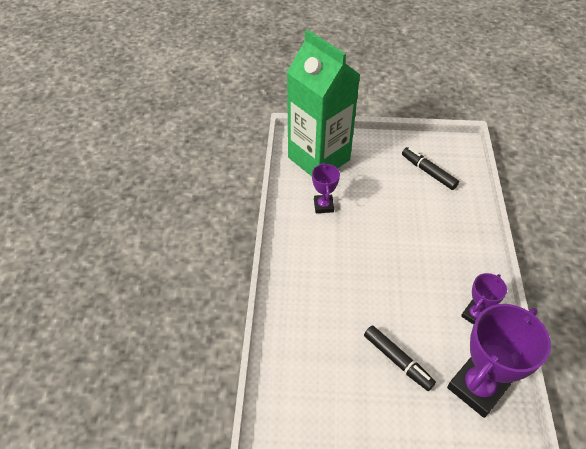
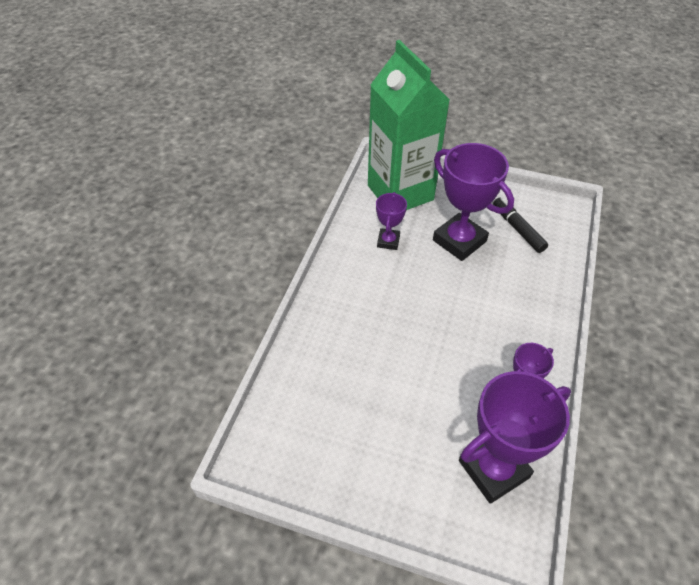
camera: 15 degrees right, 0 degrees up
black marker [364,326,436,391] -> none
none -> purple trophy [433,143,514,261]

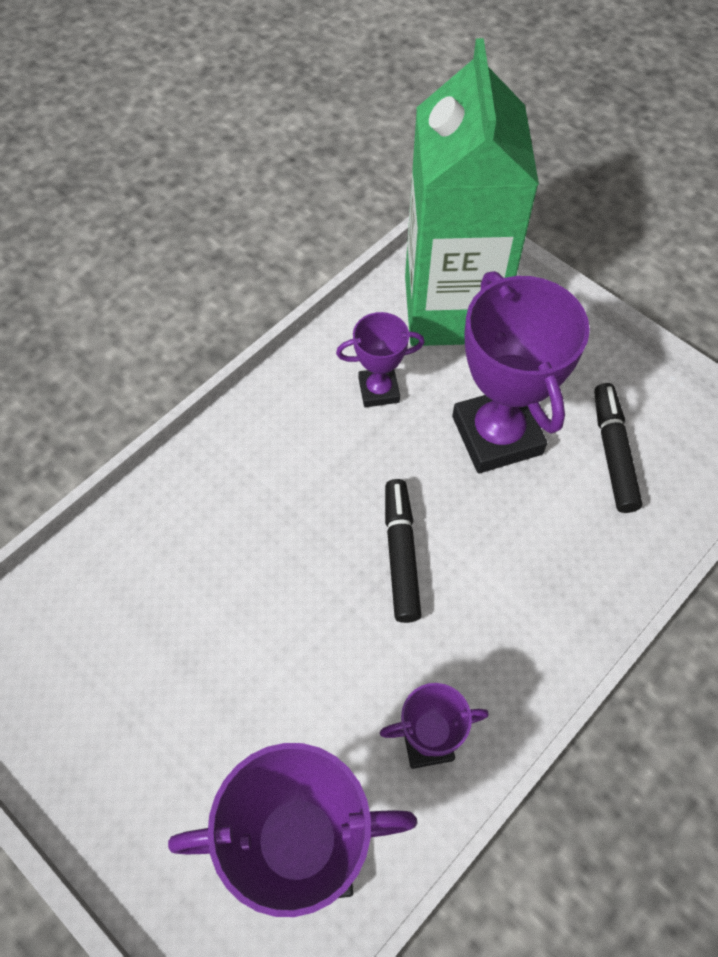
camera: 25 degrees right, 10 degrees up
purple trophy [376,192,407,250] -> purple trophy turned 45 degrees clockwise [336,312,425,407]
none -> black marker [385,479,421,623]

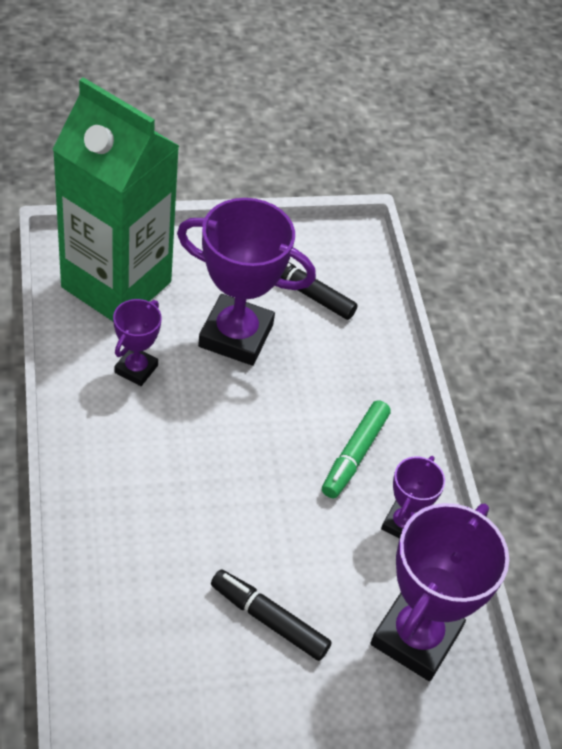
camera: 60 degrees left, 10 degrees down
black marker [385,479,421,623] -> black marker moved to [211,569,332,661]
none -> green marker [322,400,391,498]

